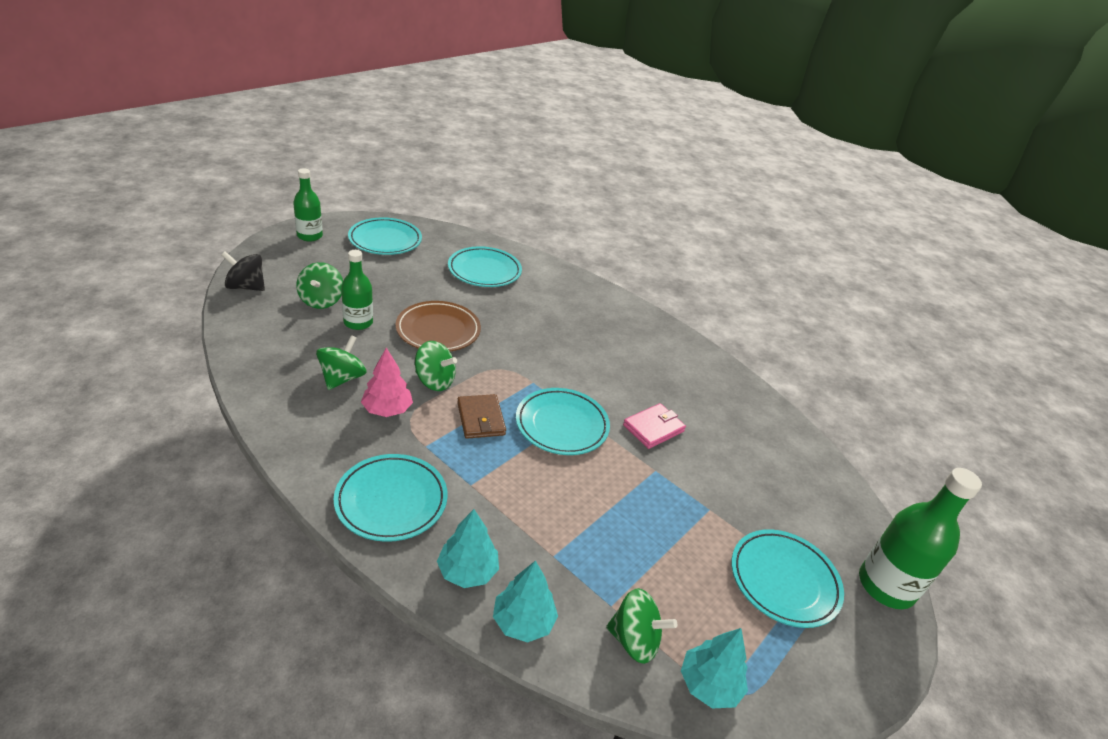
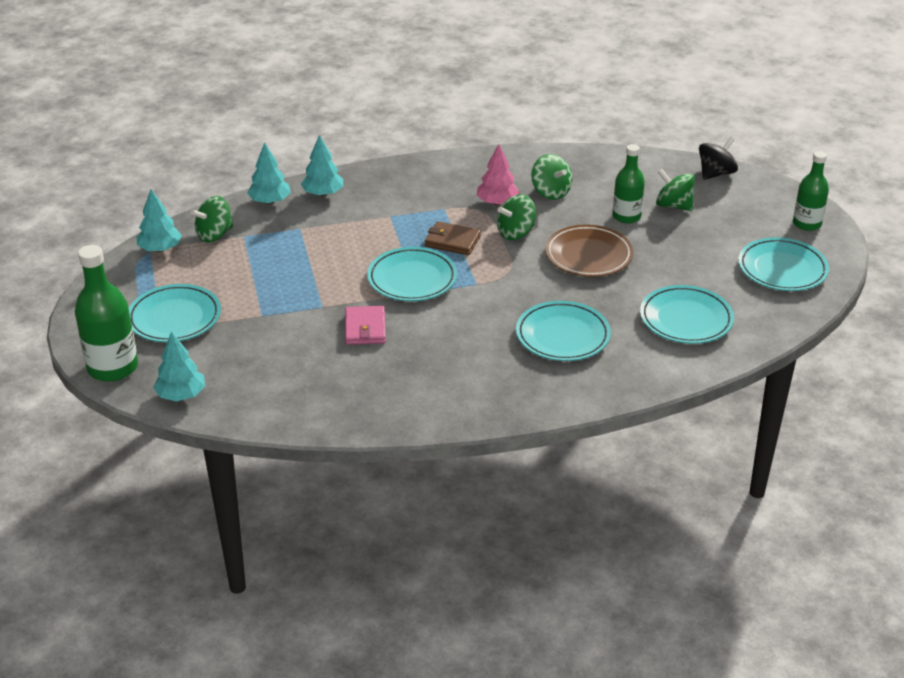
camera: 130 degrees right, 0 degrees up
turquoise plate [334,454,448,542] -> turquoise plate moved to [516,301,611,361]
none -> turquoise tree [153,332,205,401]

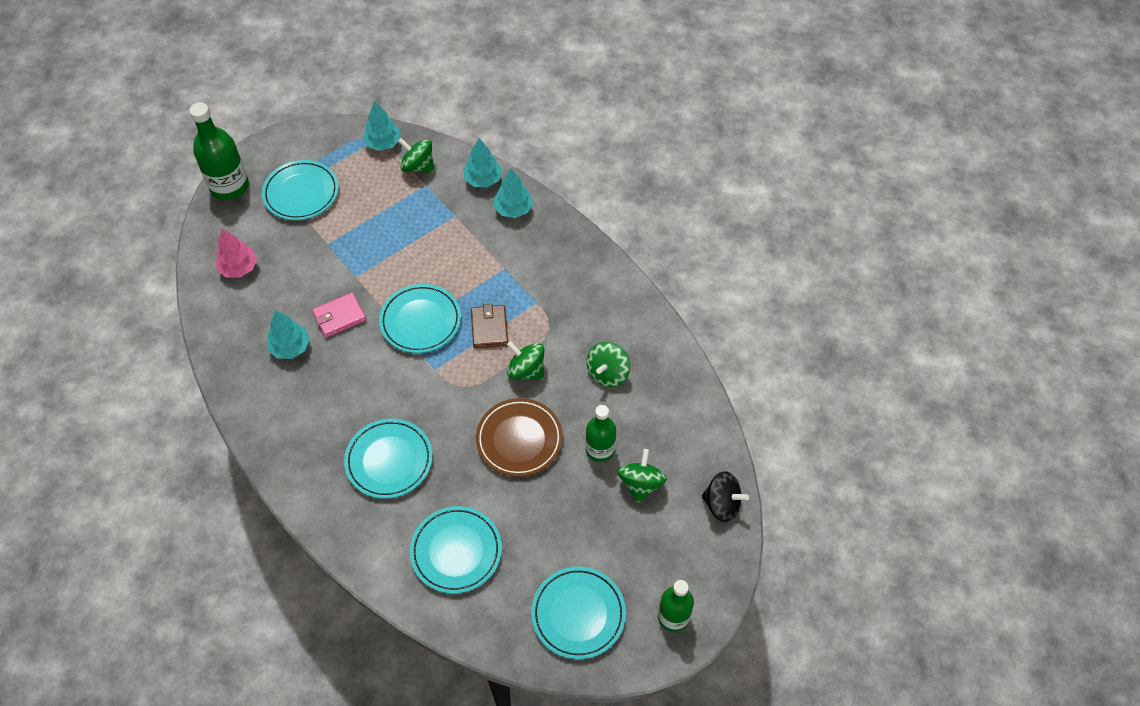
camera: 65 degrees right, 20 degrees up
turquoise tree [153,332,205,401] -> turquoise tree moved to [267,310,310,359]
pink tree [477,144,520,205] -> pink tree moved to [216,229,257,277]

